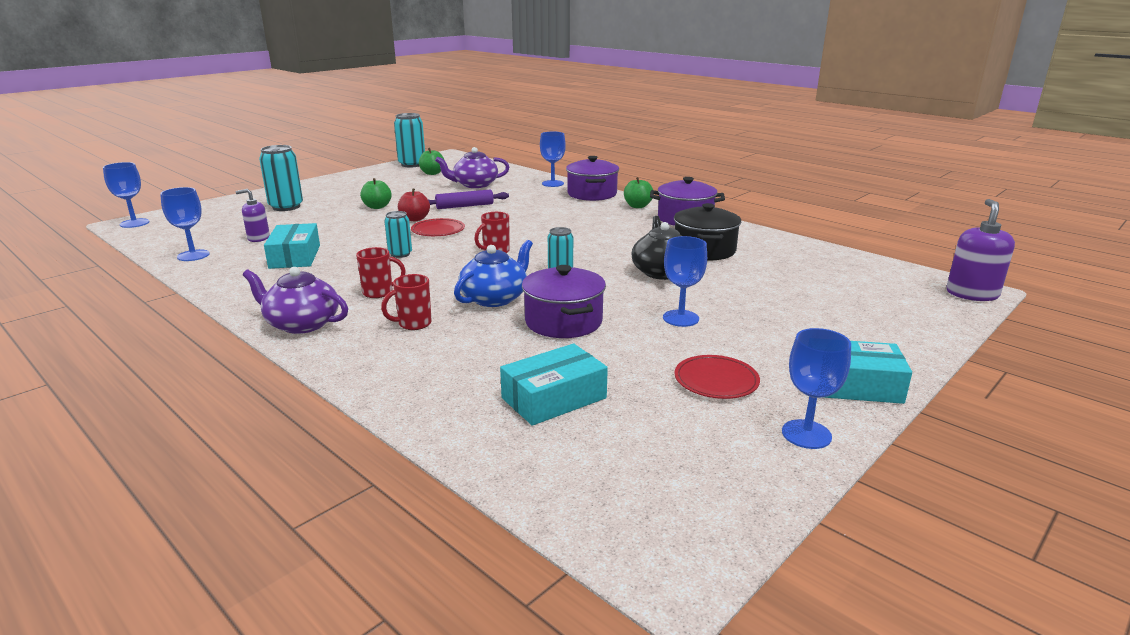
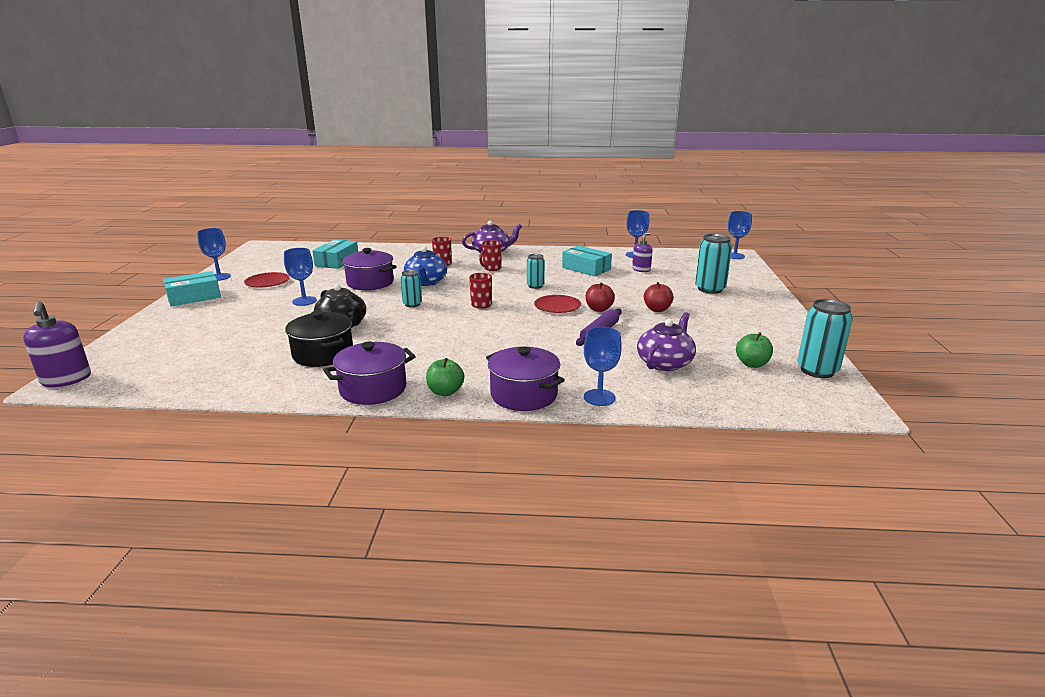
camera: 140 degrees right, 0 degrees up
green apple [360,178,391,209] -> red apple [644,282,674,312]

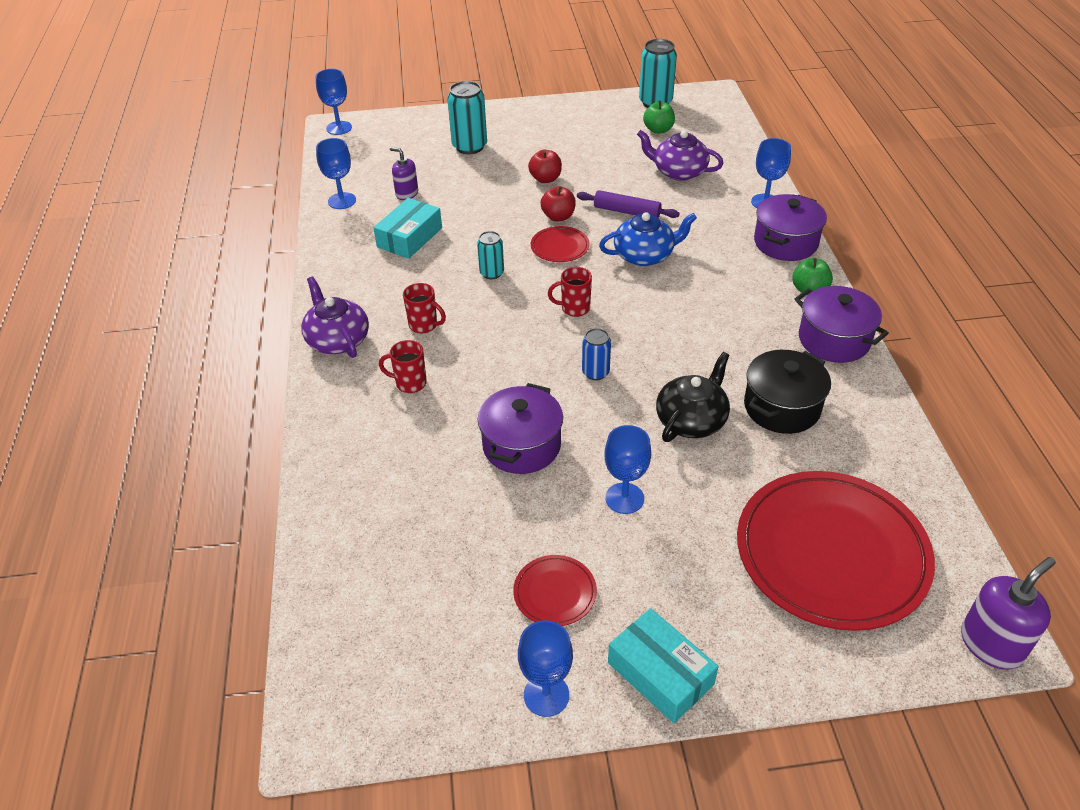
camera: 100 degrees left, 20 degrees up
turquoise box [312,239,358,269] -> none
turquoise can [401,270,422,307] -> blue can [582,328,611,380]
blue teapot [404,246,447,286] -> blue teapot moved to [599,212,697,266]
none -> red plate [737,471,935,631]

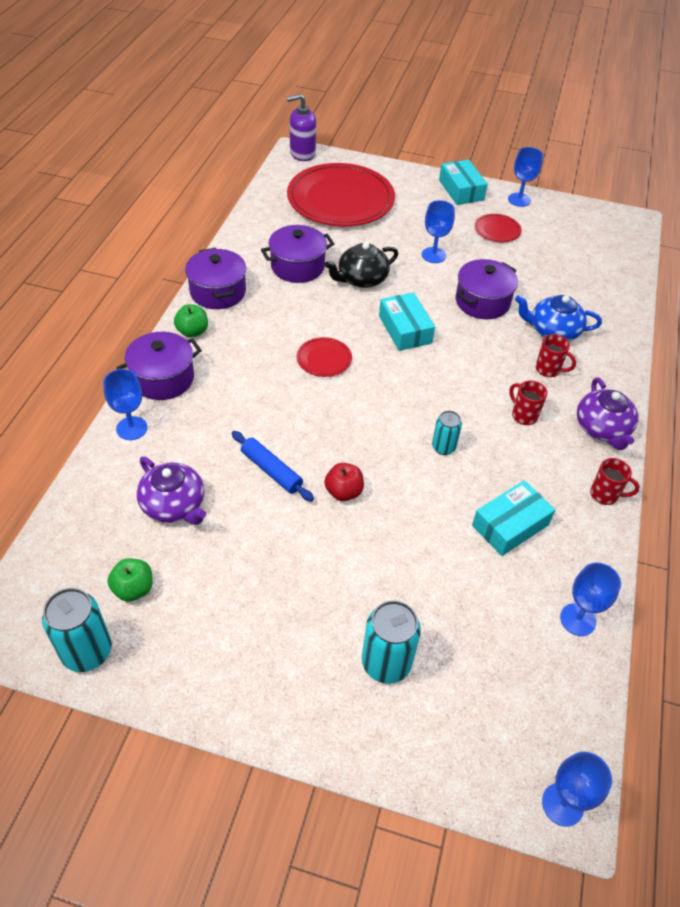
camera: 160 degrees left, 5 degrees up
purple soap dispenser [390,147,418,200] -> none
red apple [528,150,562,183] -> none
red plate [531,226,590,262] -> red plate moved to [297,337,352,377]
red mug [548,267,592,317] -> red mug moved to [590,458,640,505]
purple rolling pin [577,190,680,218] -> blue rolling pin [232,431,314,502]
blue can [582,328,611,380] -> turquoise box [379,292,435,351]
blue teapot [599,212,697,266] -> blue teapot moved to [515,295,602,341]
black pot [744,350,831,434] -> purple pot [261,225,334,283]

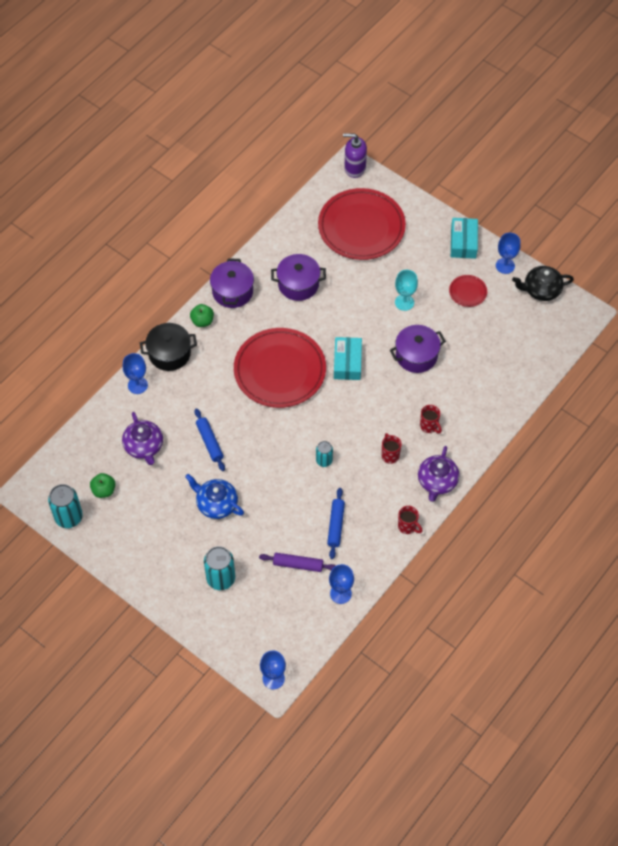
camera: 25 degrees right, 10 degrees up
purple pot [116,332,202,400] -> black pot [140,323,197,371]
red plate [297,337,352,377] -> red plate [234,328,326,408], size x2.35
black teapot [324,242,398,288] -> black teapot moved to [512,266,574,301]
red apple [324,463,364,501] -> none
blue goblet [422,200,455,263] -> turquoise goblet [395,270,418,311]
turquoise box [472,480,555,556] -> blue rolling pin [327,488,345,559]
blue teapot [515,295,602,341] -> blue teapot moved to [185,474,244,519]
none -> purple rolling pin [259,553,336,572]

